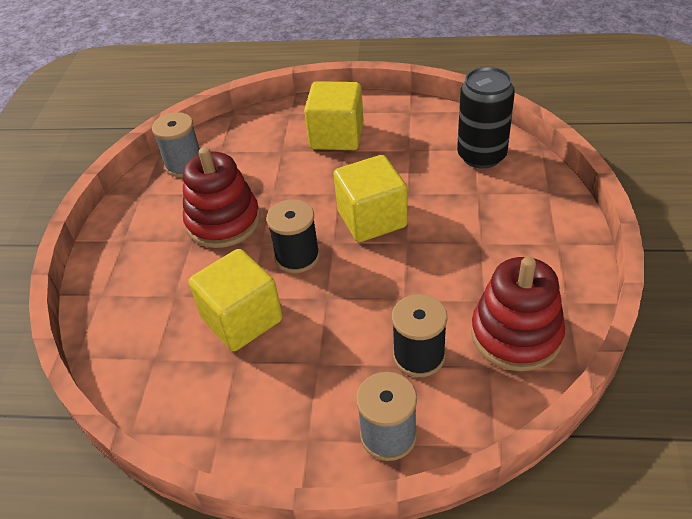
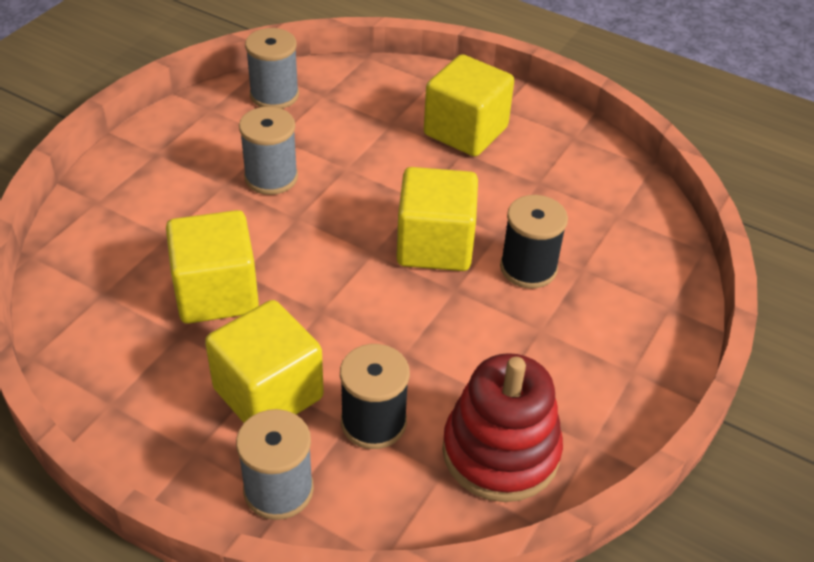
camera: 20 degrees right, 0 degrees up
red stacking toy [183,147,260,248] -> grey spool [239,107,298,195]
black spool [266,199,320,273] -> black spool moved to [500,195,568,288]
black can [457,67,515,169] -> none
none -> yellow cube [205,300,324,423]

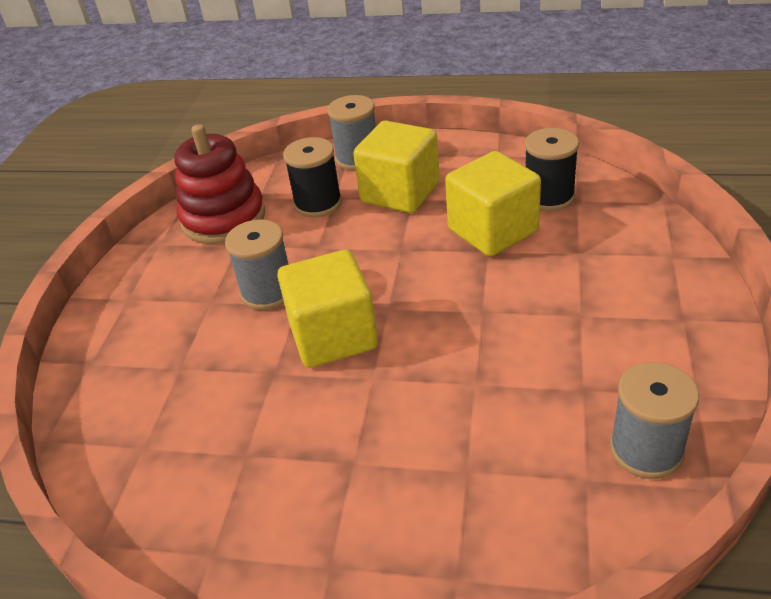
camera: 165 degrees right, 5 degrees down
grey spool [239,107,298,195] -> grey spool moved to [225,219,289,310]
yellow cube [424,54,514,157] -> none
black spool [500,195,568,288] -> black spool moved to [525,128,579,211]

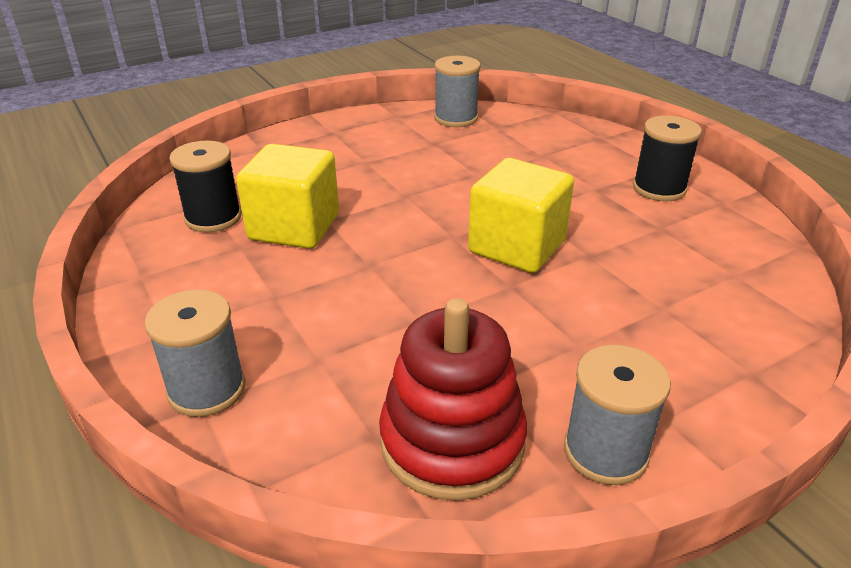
camera: 135 degrees left, 5 degrees down
grey spool [225,219,289,310] -> grey spool moved to [564,345,671,485]
black spool [283,137,342,218] -> black spool moved to [633,116,702,201]
yellow cube [353,121,440,213] -> none

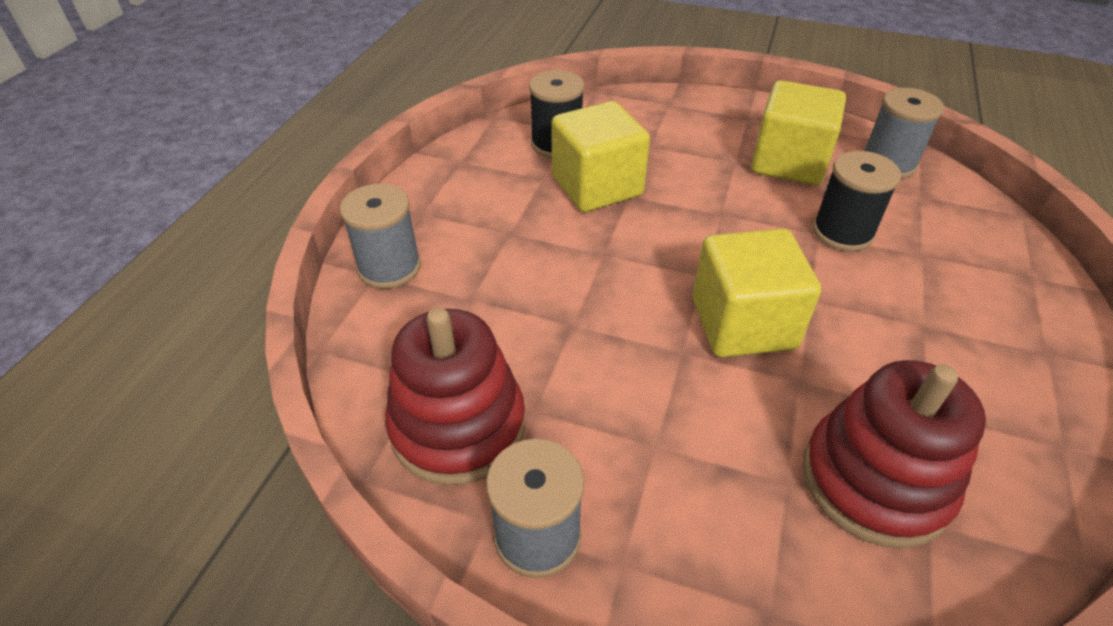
camera: 50 degrees right, 10 degrees up
black spool [633,116,702,201] -> black spool moved to [813,151,901,251]
none -> yellow cube [751,80,846,185]
none -> red stacking toy [803,360,986,548]

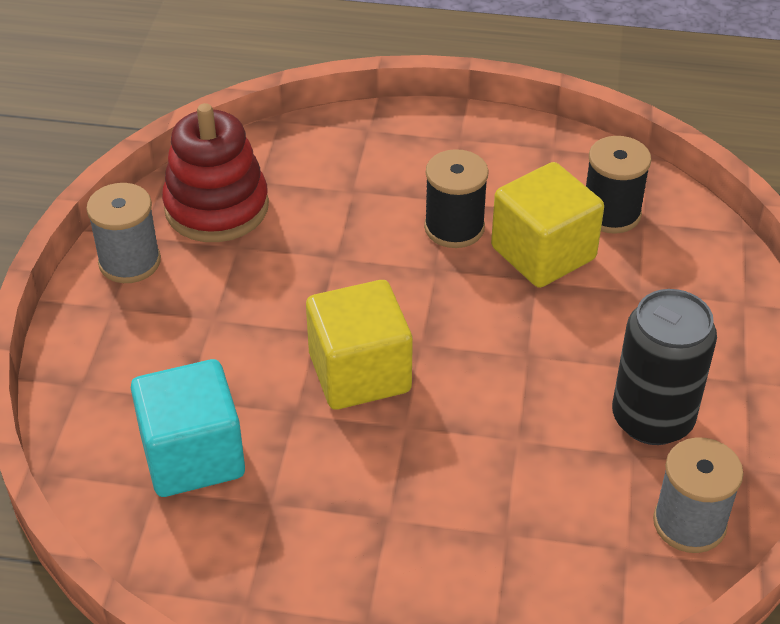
camera: 80 degrees right, 0 degrees up
grey spool [340,184,421,289] -> none
yellow cube [751,80,846,185] -> black can [612,289,717,445]
red stacking toy [803,360,986,548] -> turquoise cube [131,359,245,497]
black spool [813,151,901,251] -> black spool moved to [424,149,489,248]

